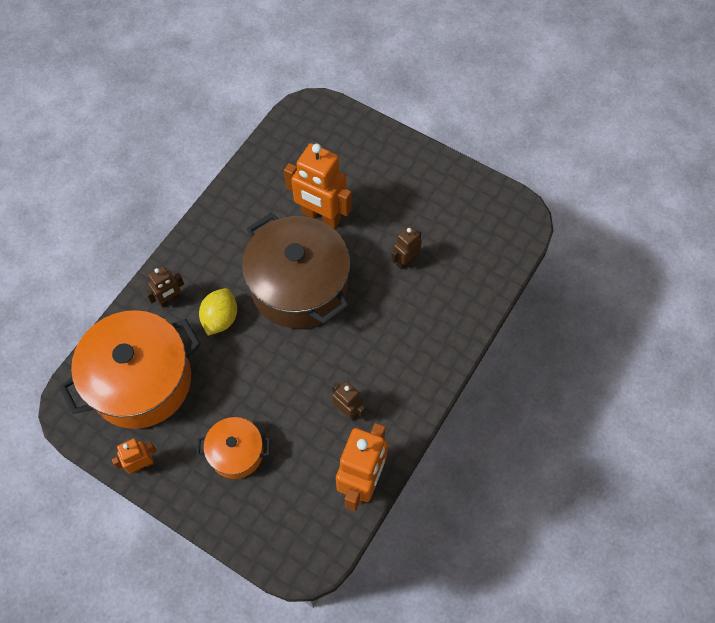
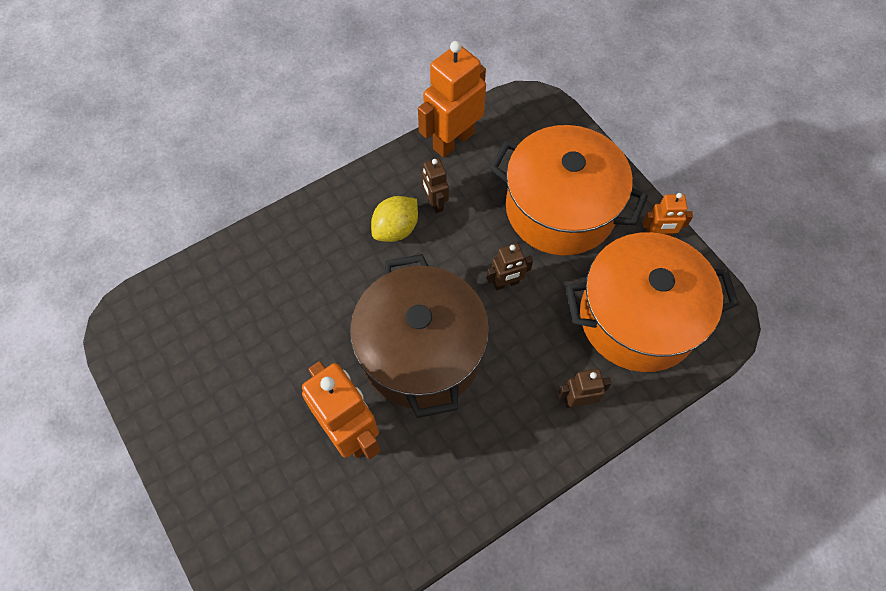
camera: 155 degrees left, 0 degrees up
orange pot [196,417,271,479] -> orange pot [490,125,648,256], size x1.95
yellow lemon [199,288,237,336] -> yellow lemon moved to [371,196,418,242]
brown robot [391,226,422,269] -> brown robot moved to [487,243,533,291]

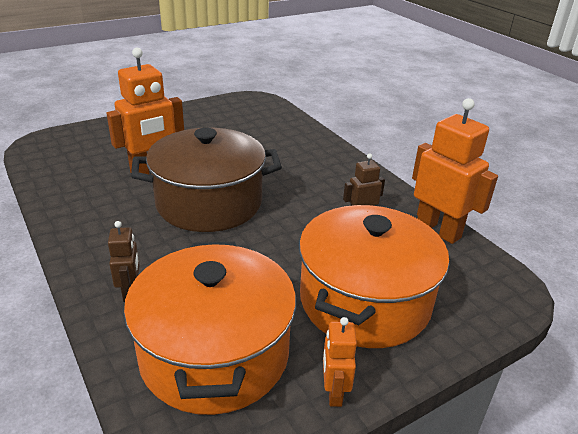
camera: 90 degrees right, 30 degrees down
yellow lemon [371,196,418,242] -> none
brown robot [487,243,533,291] -> none

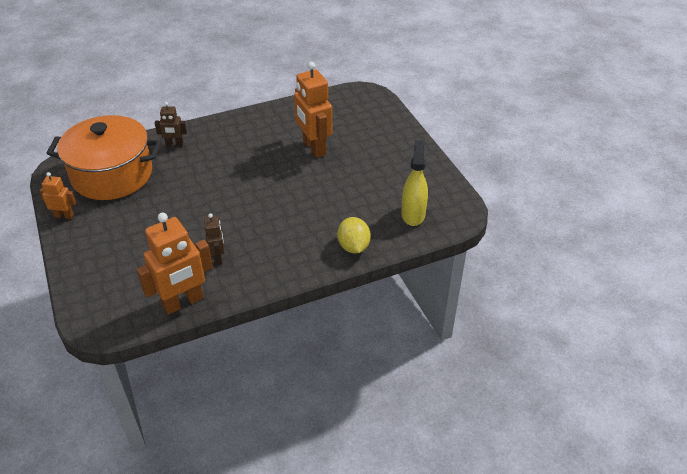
camera: 100 degrees right, 10 degrees up
brown pot [131,128,282,232] -> none
orange pot [299,205,449,348] -> none
none -> yellow lemon [337,217,371,253]
none -> yellow spray bottle [401,140,428,226]

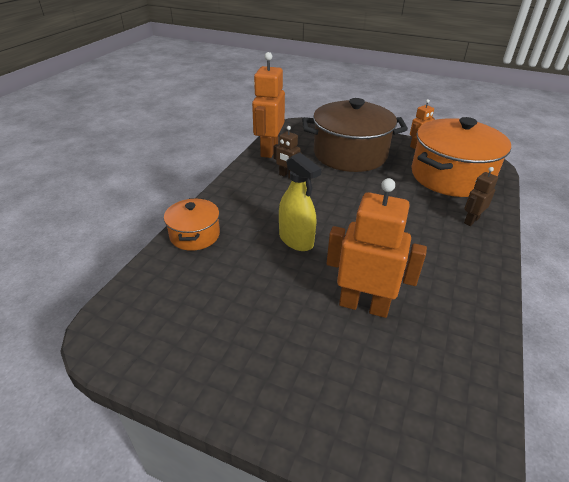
camera: 135 degrees right, 5 degrees down
yellow lemon [337,217,371,253] -> orange pot [164,198,220,251]
yellow spray bottle [401,140,428,226] -> yellow spray bottle moved to [279,153,321,251]
none -> brown pot [302,98,408,172]

